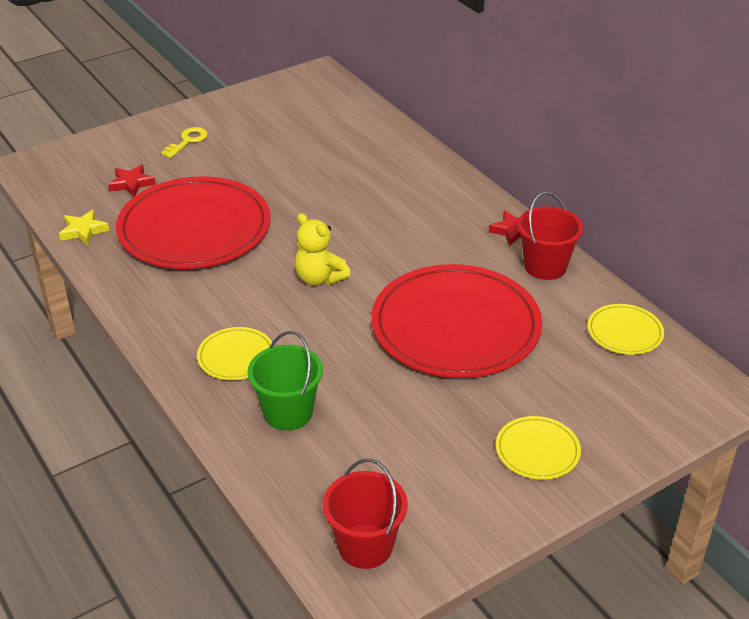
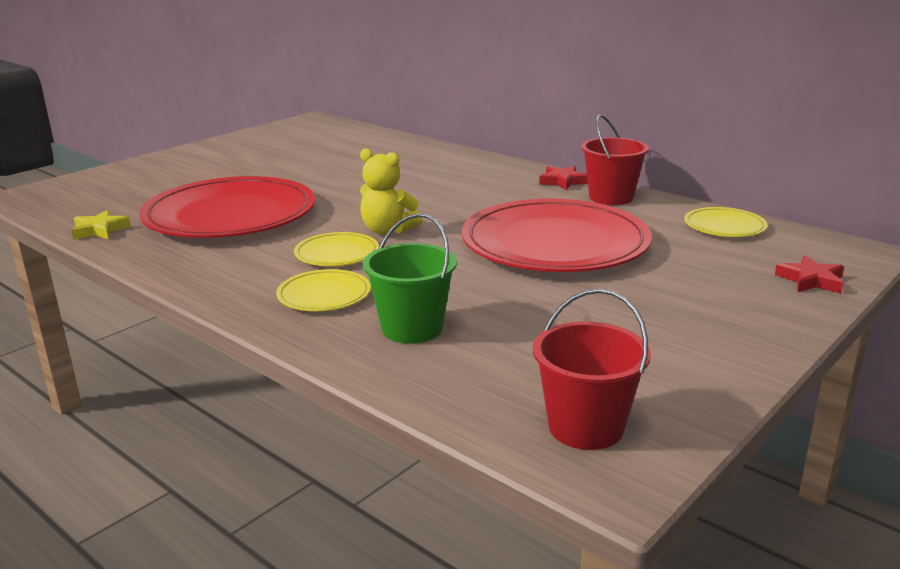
camera: 15 degrees left, 15 degrees down
red star [108,164,156,197] -> red star moved to [775,256,844,293]
yellow key [161,127,208,158] -> none
yellow plate [496,416,581,480] -> yellow plate moved to [294,232,379,266]

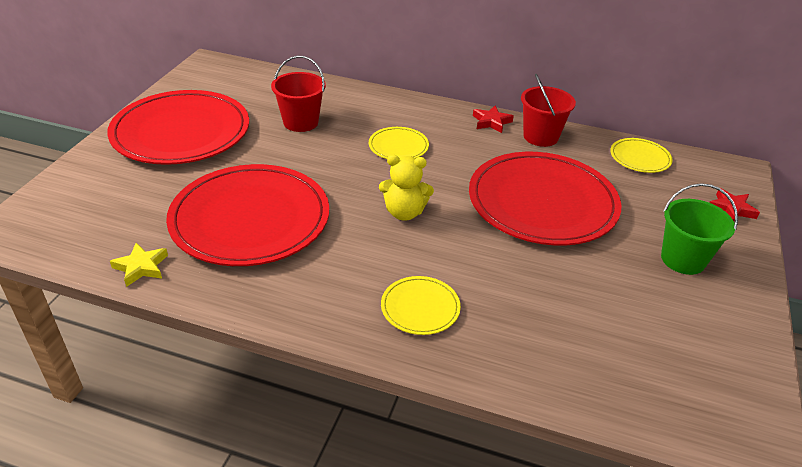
camera: 25 degrees left, 15 degrees up
yellow plate [294,232,379,266] -> yellow plate moved to [369,127,429,159]
green bucket [363,213,457,344] -> green bucket moved to [661,183,738,275]
red bucket [533,289,651,450] -> red bucket moved to [271,56,326,132]
none -> red plate [107,90,249,165]

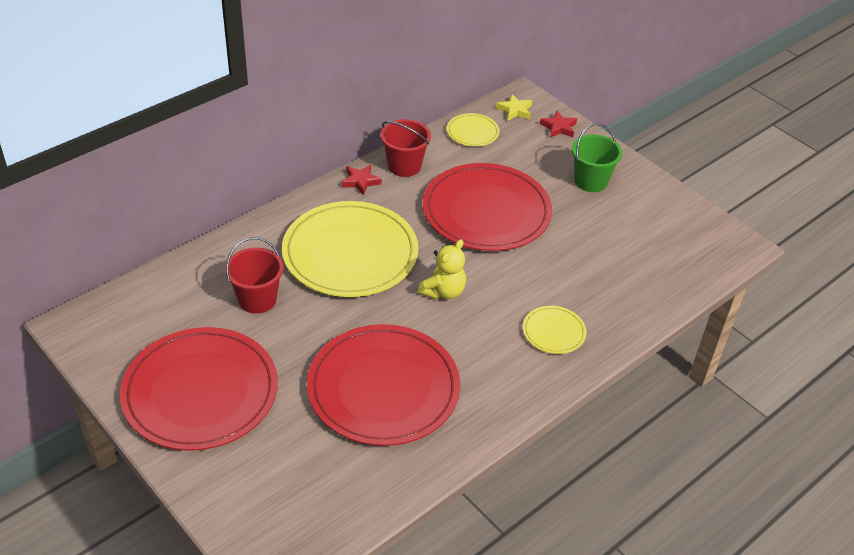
camera: 60 degrees left, 5 degrees up
yellow star [110,243,168,287] -> yellow star moved to [496,94,532,121]
yellow plate [369,127,429,159] -> yellow plate [282,201,418,297], size x2.26

